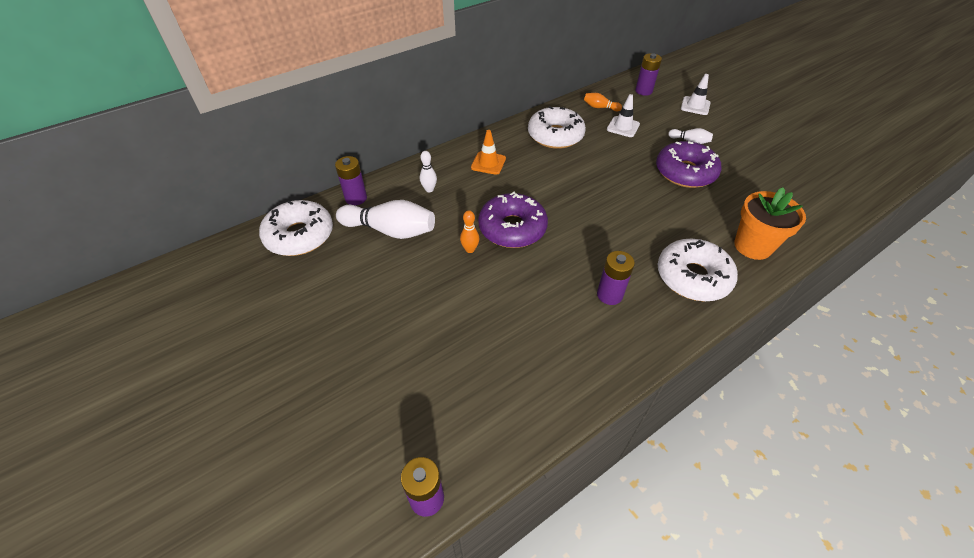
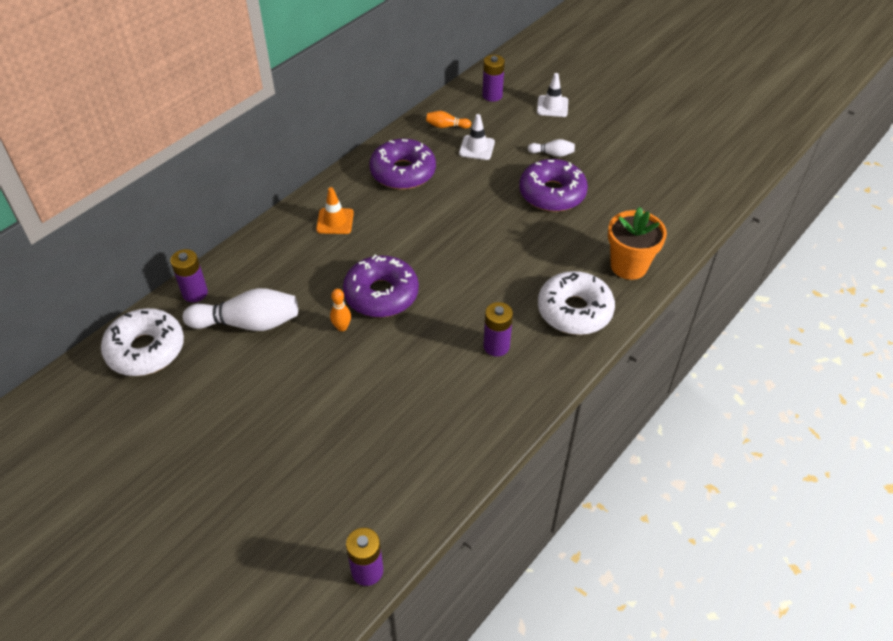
camera: 15 degrees left, 0 degrees up
white bowling pin [420,151,437,192] -> none
white donut [528,106,586,149] -> purple donut [370,139,436,190]

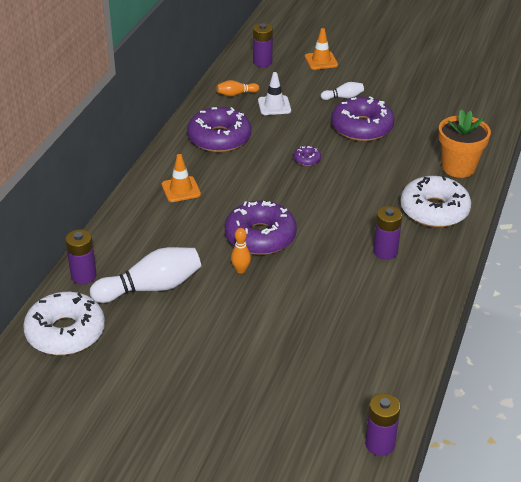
camera: 20 degrees left, 10 degrees down
white traffic cone [537,73,568,117] -> orange traffic cone [305,28,338,70]
none -> purple donut [294,146,321,166]

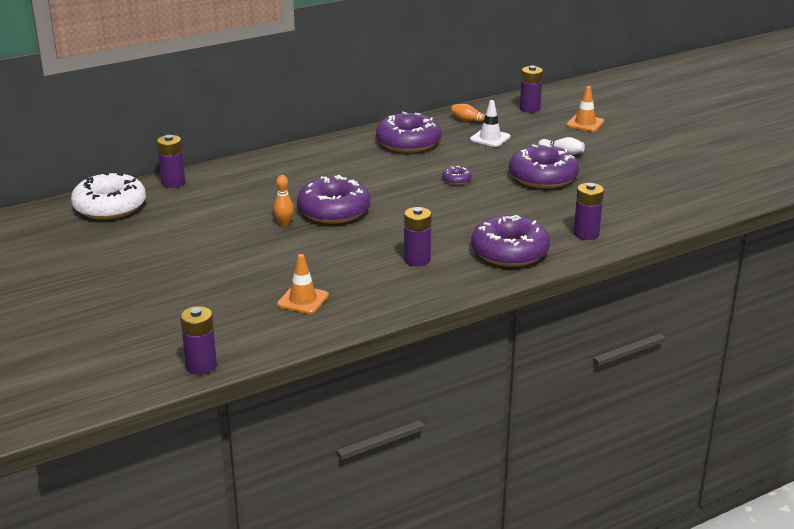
camera: 40 degrees right, 10 degrees down
white bowling pin [90,247,201,303] -> none
orange traffic cone [162,154,201,202] -> orange traffic cone moved to [277,254,329,314]
white donut [400,176,471,227] -> purple donut [471,215,550,267]
orange flower pot [438,109,491,178] -> purple battery [574,183,604,240]

